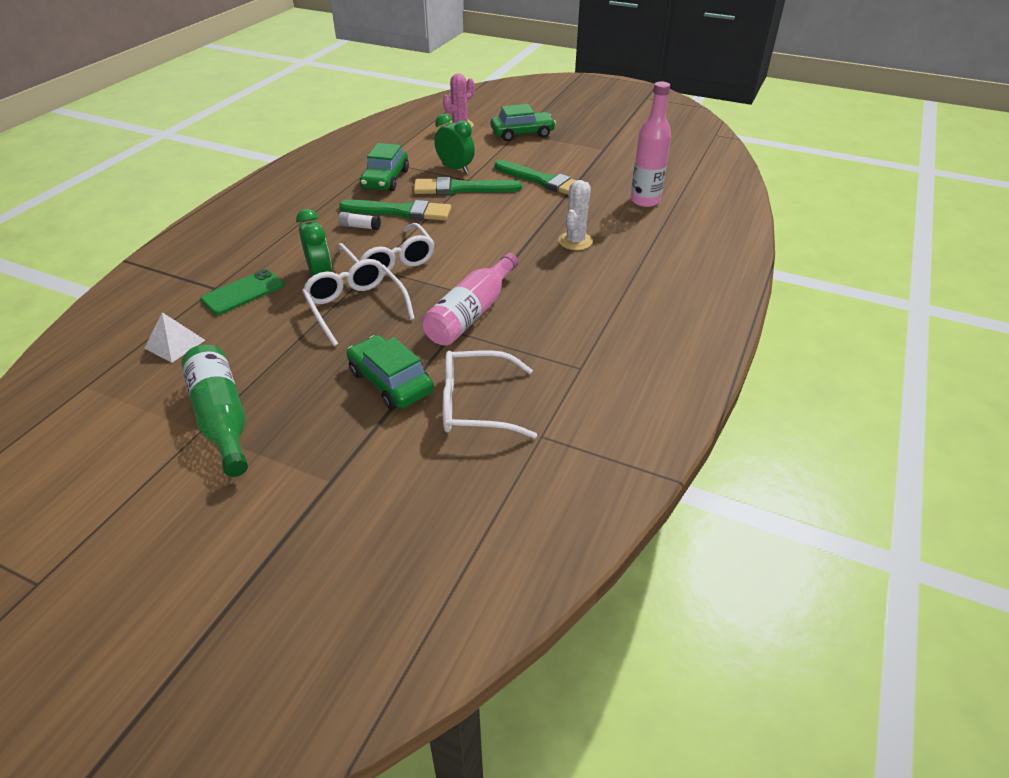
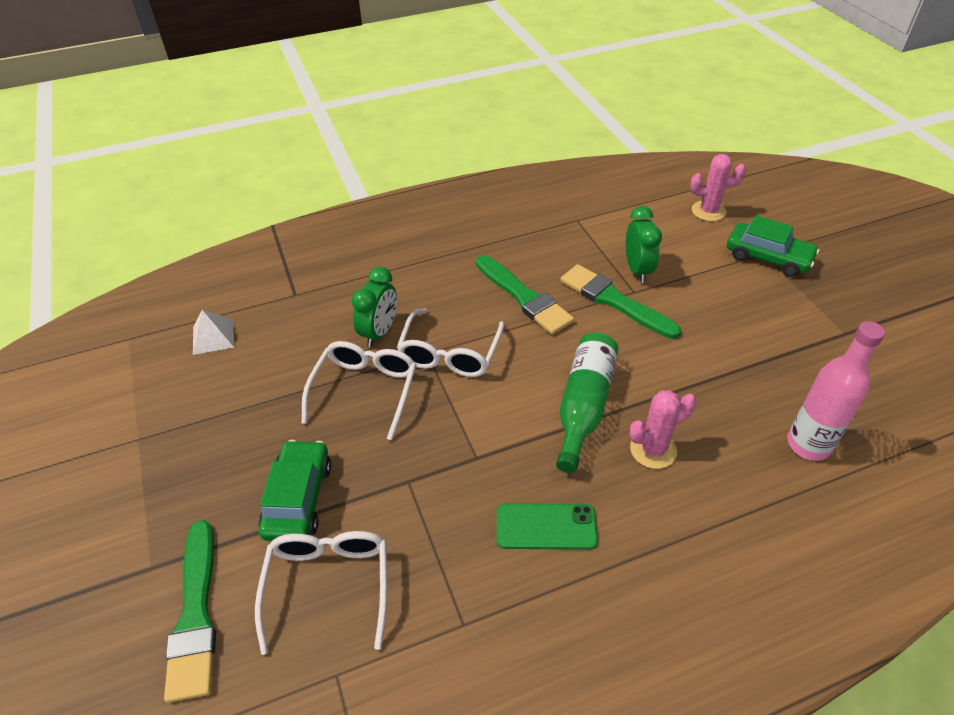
camera: 45 degrees right, 5 degrees up
green bottle [181,344,248,477] -> green bottle moved to [556,332,619,473]
green phone [201,269,284,315] -> green phone moved to [497,504,598,550]
white glue stick [338,212,381,230] -> none
green car [360,143,409,191] -> none
pink bottle [422,253,518,346] -> none
white glasses [443,350,537,438] -> white glasses turned 45 degrees clockwise [255,531,387,655]
green brush [495,160,577,195] -> green brush moved to [164,520,216,703]
white cactus [558,180,593,250] -> pink cactus [629,390,696,469]

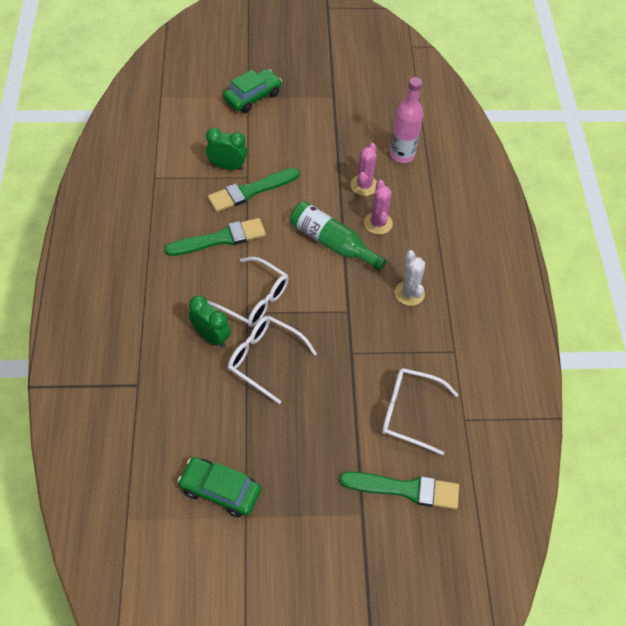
camera: 75 degrees left, 10 degrees up
white pyramid [193,310,234,355] -> none
green car [258,440,331,541] -> green car moved to [178,457,261,517]
green phone [497,504,598,550] -> white cactus [395,250,425,306]
pink cactus [690,154,746,221] -> pink cactus moved to [350,143,377,196]

